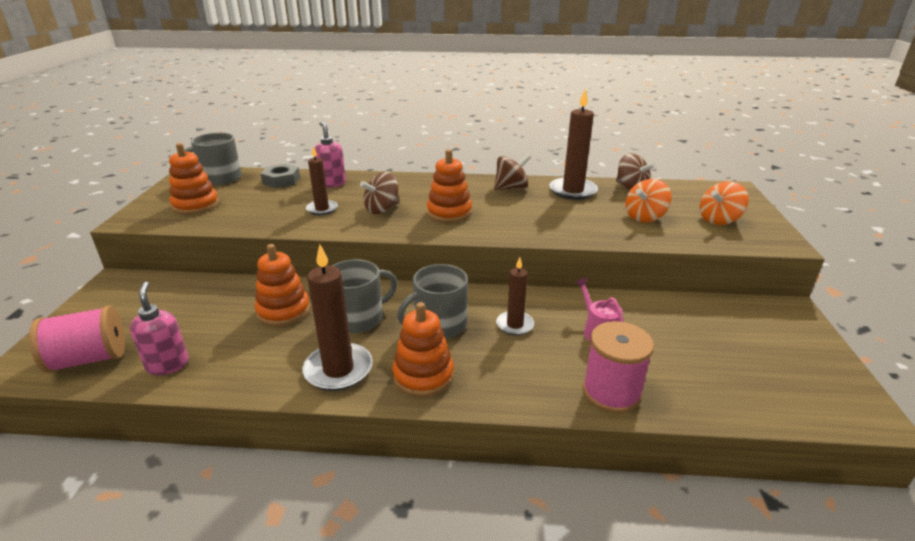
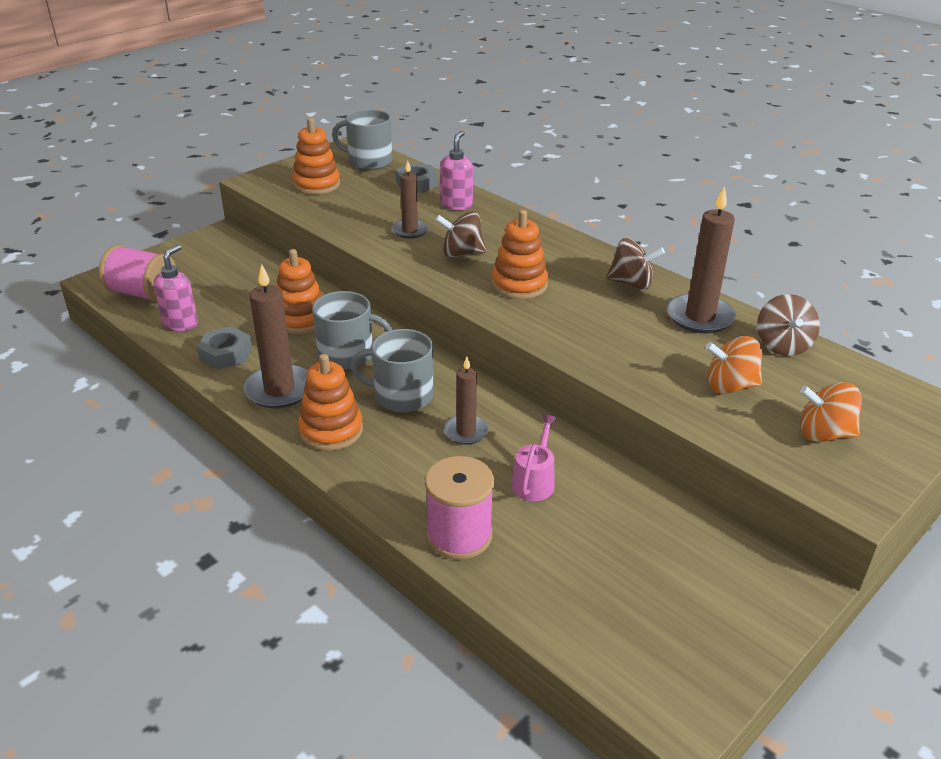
camera: 40 degrees right, 5 degrees up
none -> grey nut [197,326,252,369]

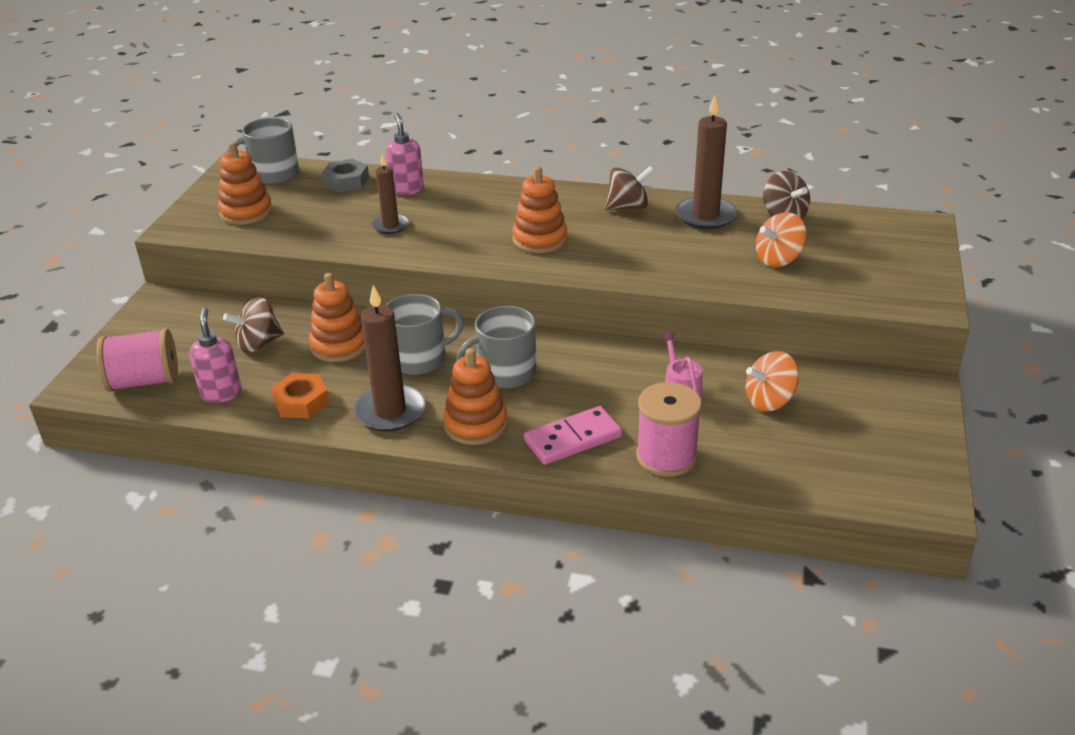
camera: 30 degrees left, 0 degrees up
grey nut [197,326,252,369] -> orange nut [271,373,329,418]
brown spinning top [435,211,487,258] -> brown spinning top moved to [223,297,284,353]
brown candle [444,357,489,445] -> none
orange spinning top [800,382,862,442] -> orange spinning top moved to [746,351,799,412]
none -> pink domino [524,406,622,465]

